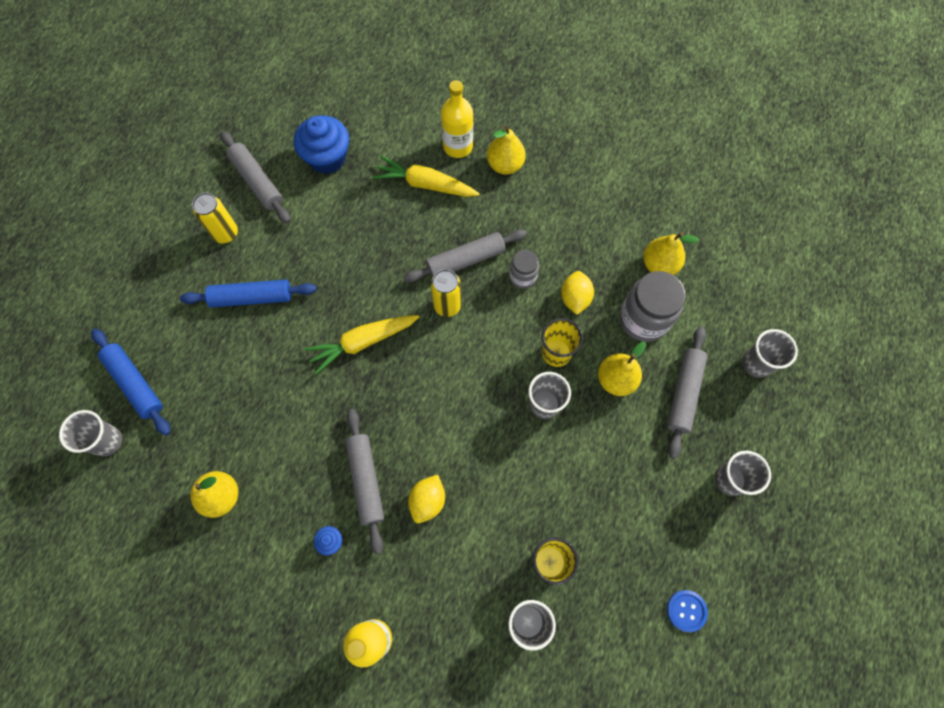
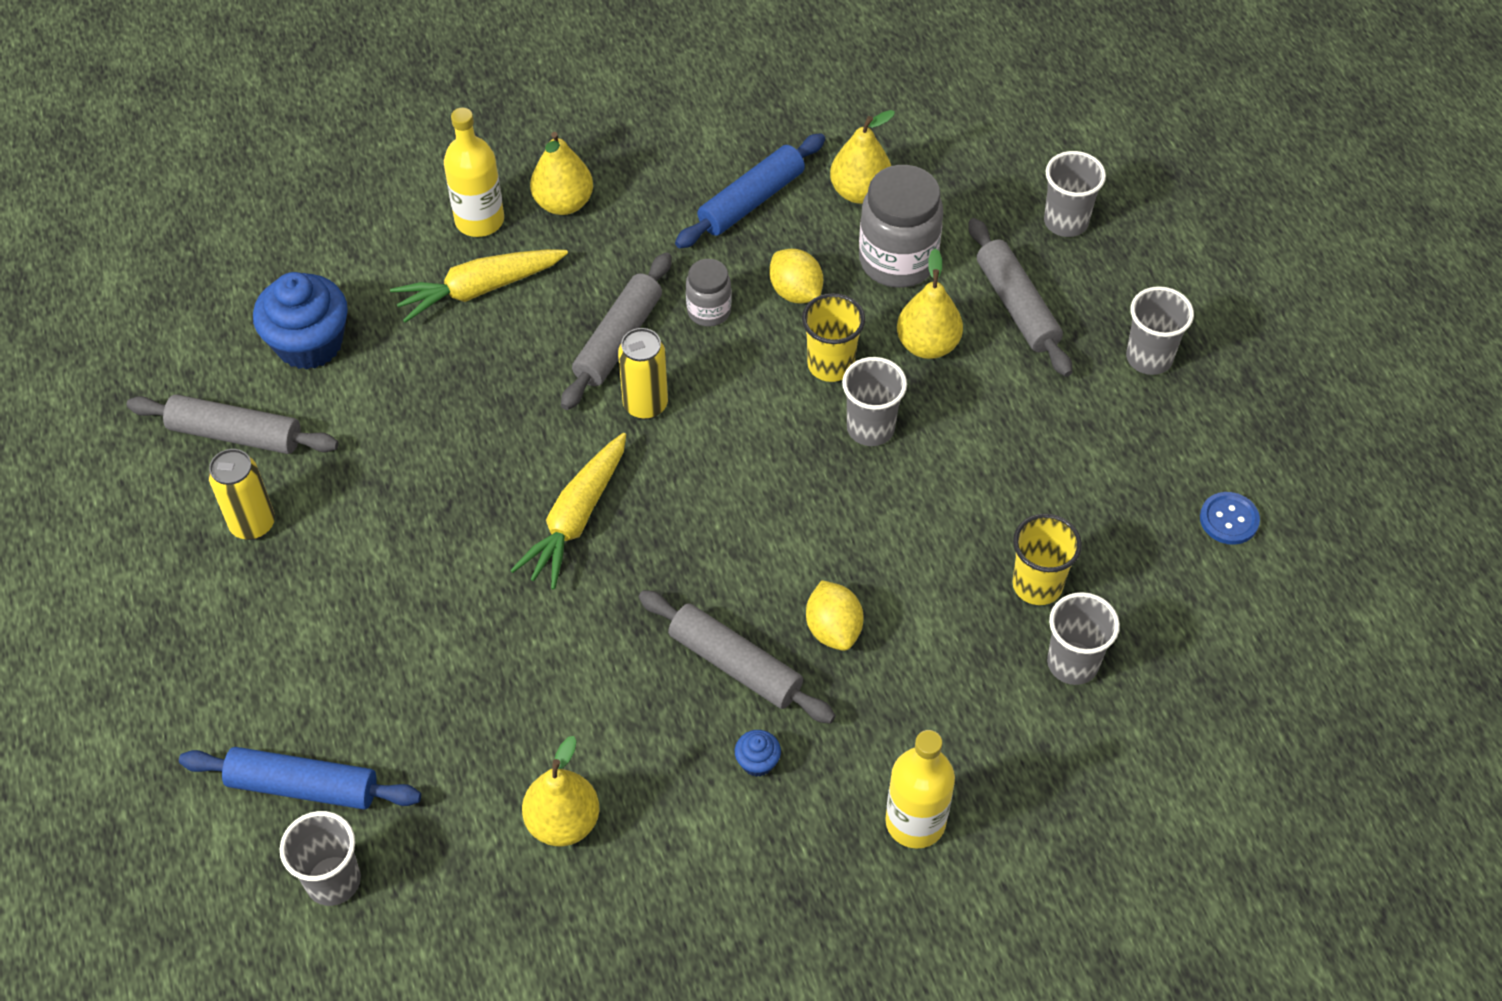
camera: 40 degrees left, 15 degrees down
blue rolling pin [180,280,317,308] -> blue rolling pin moved to [675,133,825,248]

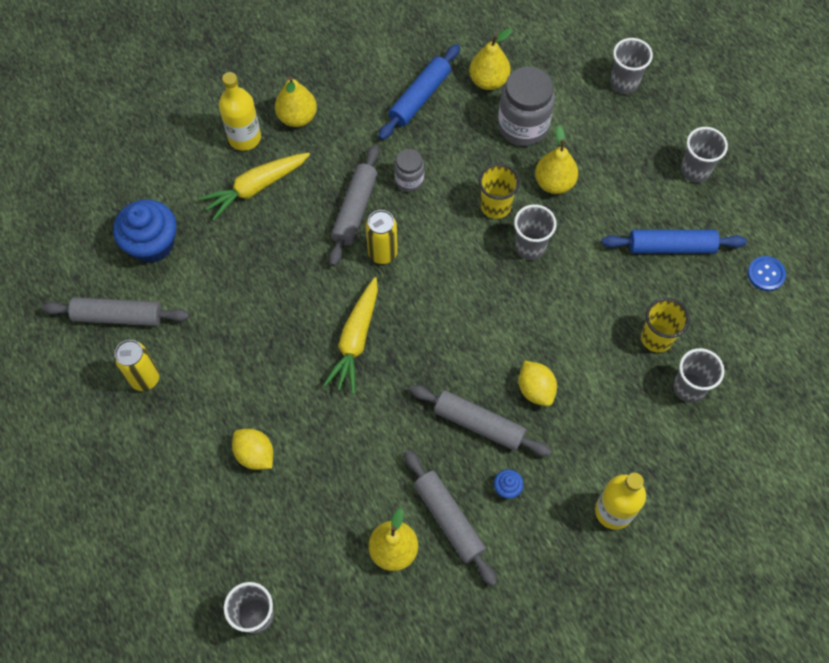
camera: 10 degrees left, 10 degrees up
blue rolling pin [179,747,421,809] -> blue rolling pin moved to [602,230,747,253]
yellow lemon [769,249,823,304] -> yellow lemon moved to [232,429,273,470]
grey rolling pin [969,218,1072,377] -> grey rolling pin moved to [404,450,497,586]

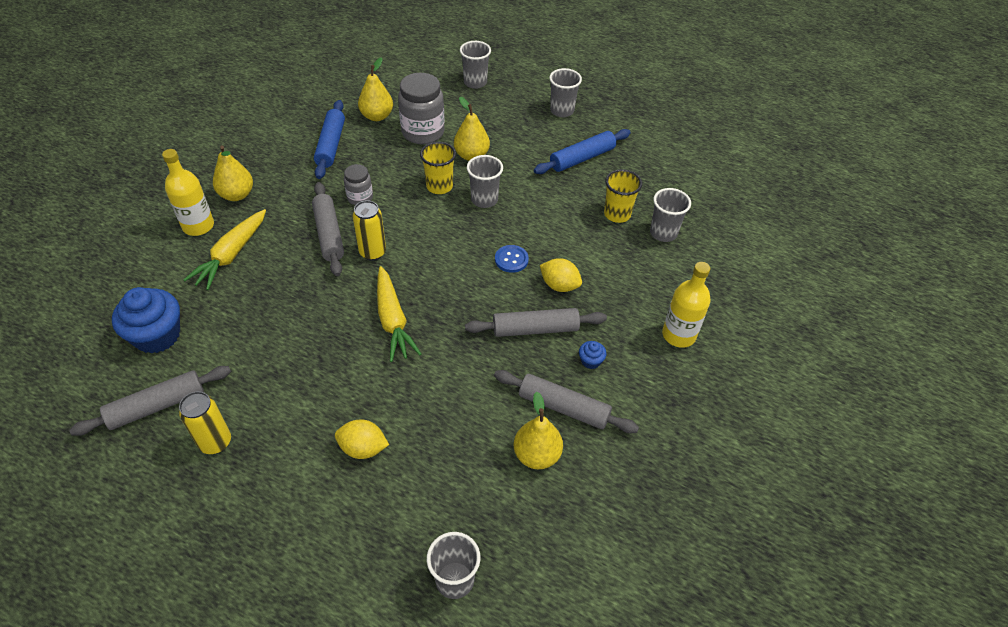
camera: 35 degrees left, 15 degrees down
blue button [747,256,786,291] -> blue button moved to [495,245,529,273]

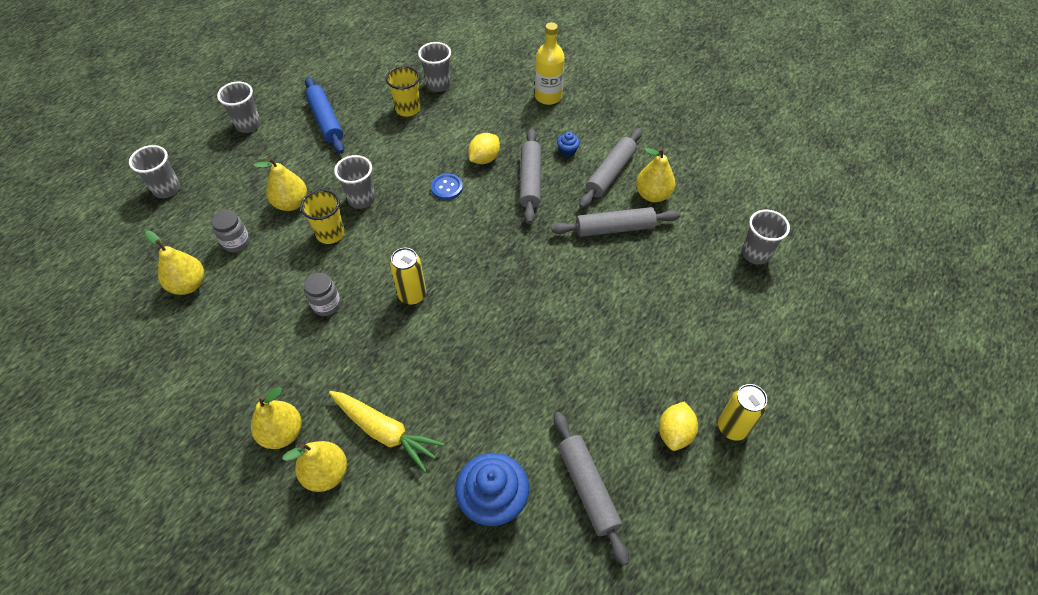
camera: 80 degrees left, 5 degrees up
yellow bottle [162,149,214,236] -> yellow pear [282,441,347,492]
yellow can [179,391,231,454] -> yellow can moved to [718,384,767,441]
grey rolling pin [312,182,344,276] -> grey rolling pin moved to [551,207,680,237]
blue rolling pin [314,100,345,179] -> none
yellow lemon [335,420,389,459] -> yellow lemon moved to [659,401,698,451]
yellow carrot [377,266,421,362] -> none
grey jar [398,73,445,144] -> grey jar [211,210,250,252], size x0.55

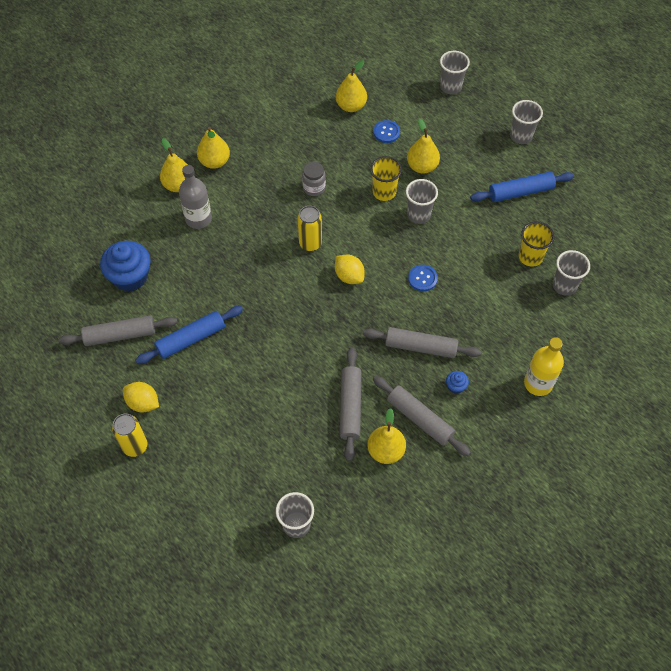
camera: 100 degrees right, 5 degrees up
grey jar [211,210,250,252] -> blue button [373,120,400,143]
yellow carrot [329,391,445,472] -> grey bottle [179,165,212,229]
yellow lemon [468,133,500,164] -> yellow lemon moved to [335,255,365,284]
none -> blue rolling pin [135,306,243,364]

